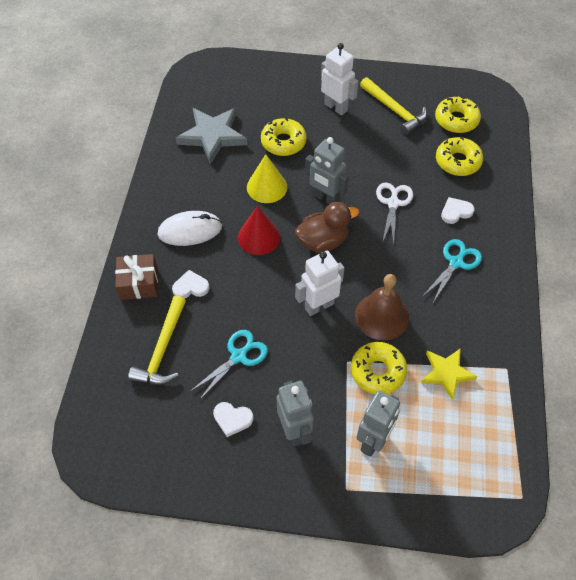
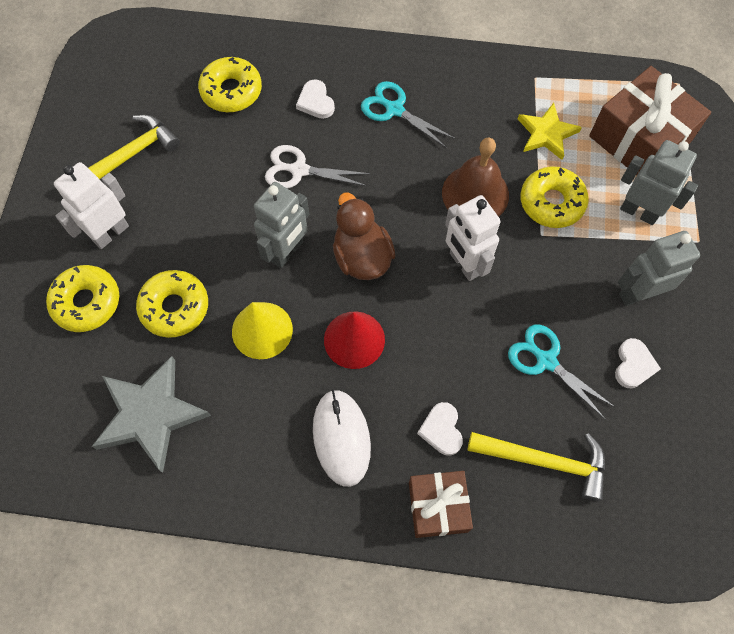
camera: 90 degrees left, 10 degrees up
yellow donut [435,96,481,133] -> yellow donut moved to [46,265,119,332]
none -> brown gift [589,66,711,175]

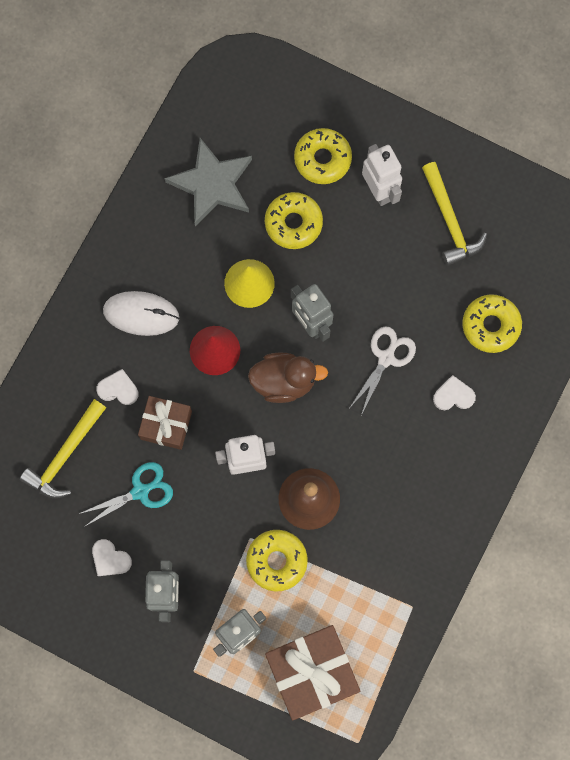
camera: 110 degrees right, 10 degrees up
turquoise scissors [361,81,456,148] -> none
brown gift [409,471,473,538] -> brown gift moved to [138,396,192,450]
yellow star [518,103,582,160] -> none

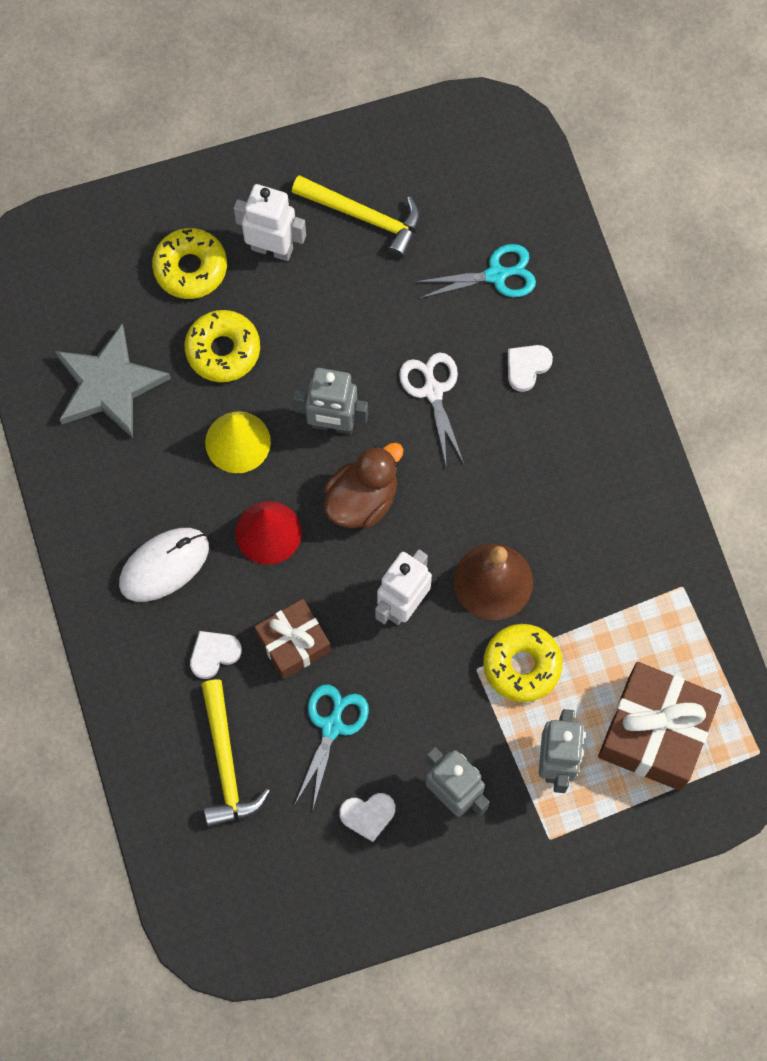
camera: 45 degrees left, 5 degrees down
yellow donut [462,294,522,353] -> turquoise scissors [416,244,536,298]

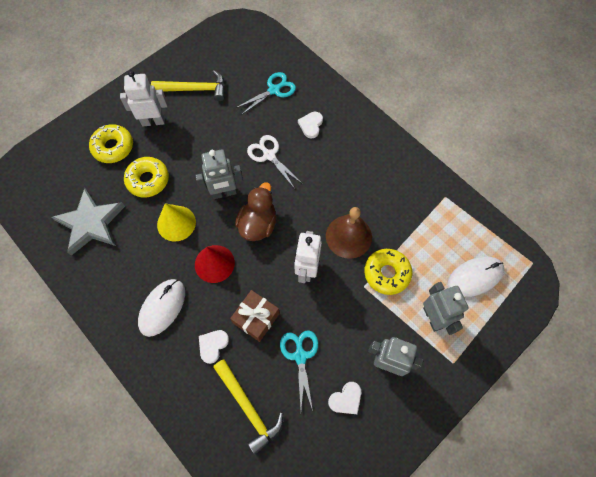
camera: 25 degrees left, 5 degrees down
brown gift [598,662,721,791] -> white mouse [448,256,504,297]

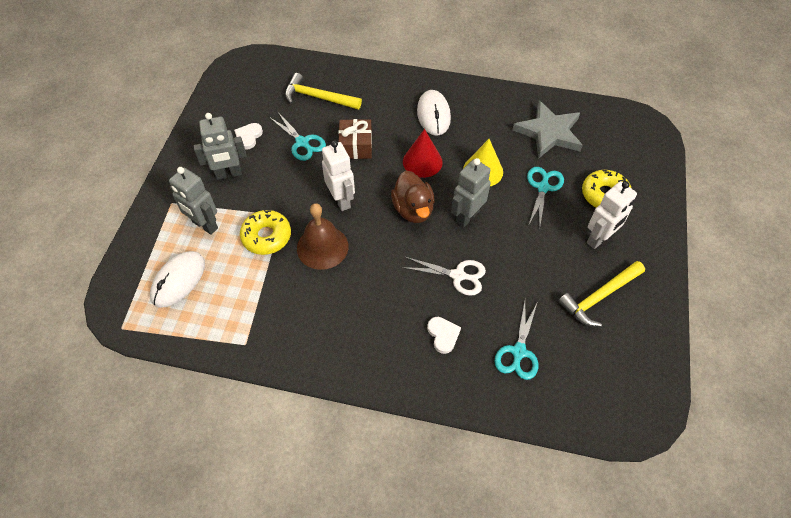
camera: 145 degrees right, 10 degrees down
yellow donut [124,157,169,198] -> turquoise scissors [527,167,564,229]
white heart [199,330,229,364] -> none

